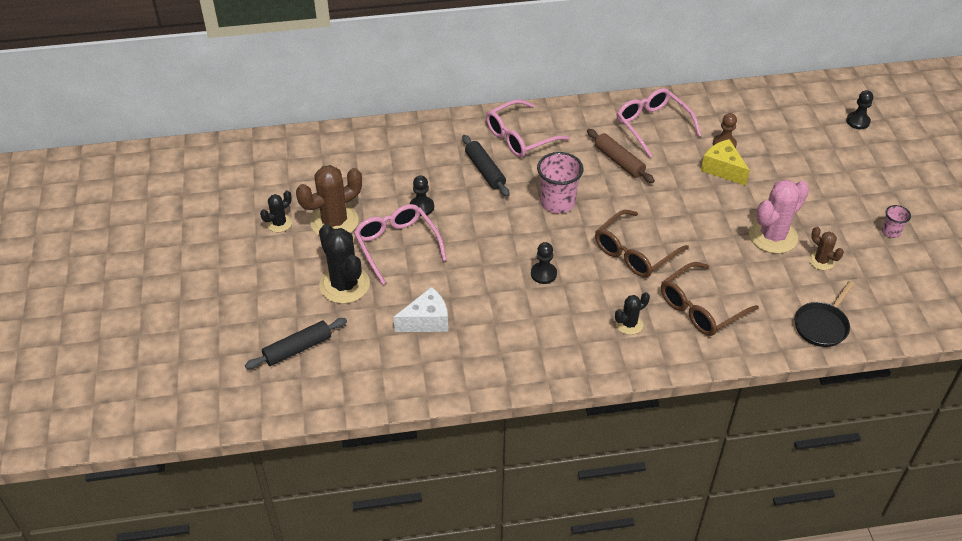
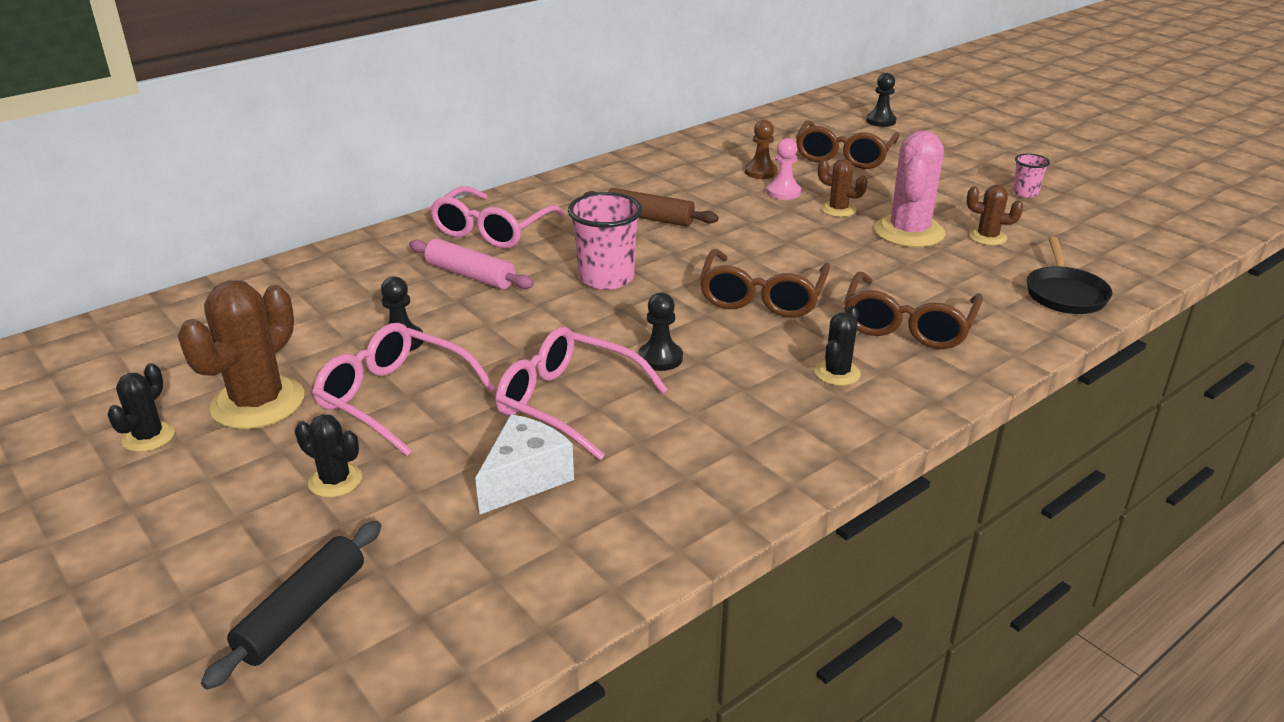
camera: 30 degrees left, 15 degrees down
black cactus [319,224,370,304] -> black cactus [295,414,362,498], size x0.53
black rolling pin [462,135,510,197] -> pink rolling pin [409,239,534,289]
pink glasses [617,88,701,158] -> pink glasses moved to [495,327,668,460]
yellow cheese [701,139,750,186] -> pink pawn [767,138,801,200]
none -> brown glasses [796,120,900,169]
none -> brown cactus [818,159,868,217]

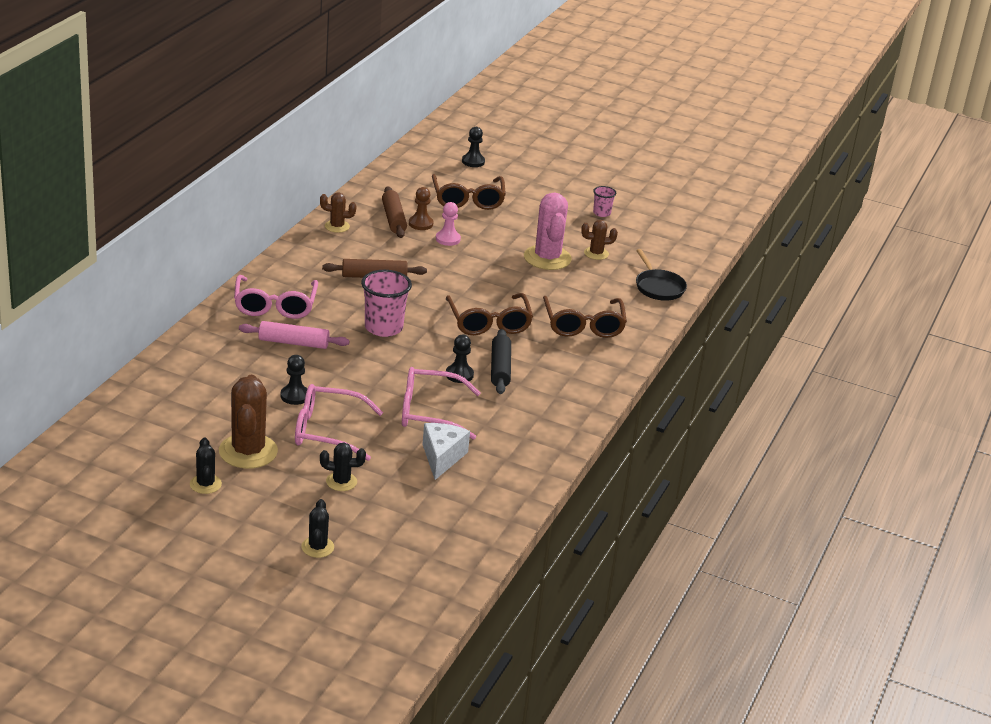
camera: 30 degrees left, 0 degrees up
black rolling pin [201,521,381,690] -> black rolling pin moved to [491,329,511,394]
black cactus [814,306,861,386] -> black cactus moved to [301,499,334,558]
brown cactus [818,159,868,217] -> brown cactus moved to [320,192,356,233]
none -> brown rolling pin [382,186,407,238]

